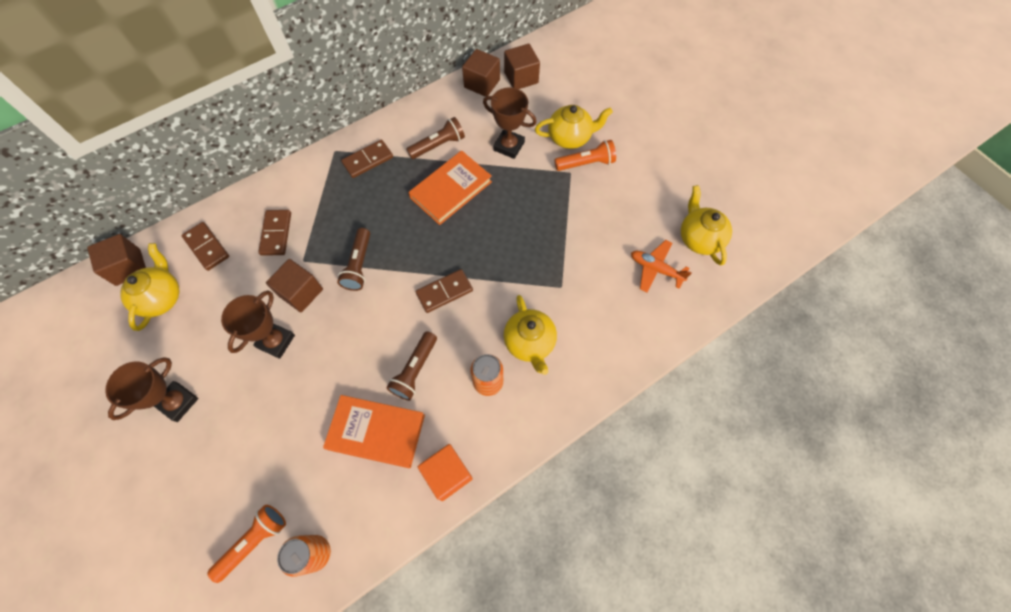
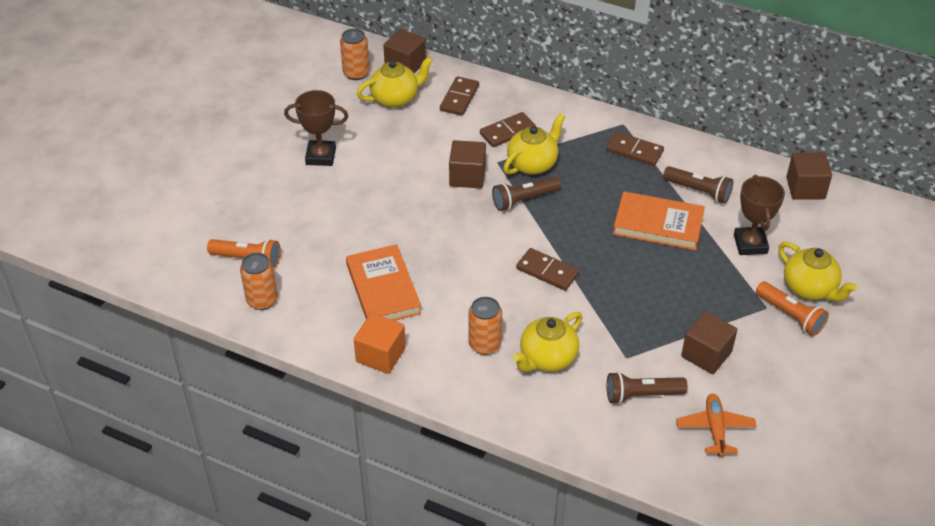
camera: 60 degrees right, 20 degrees down
brown trophy [221,291,295,359] -> none
brown flashlight [386,331,437,401] -> brown flashlight moved to [607,372,688,404]
brown cube [504,44,540,89] -> brown cube moved to [681,311,737,374]
yellow teapot [681,185,732,266] -> yellow teapot moved to [503,113,565,175]
none -> orange can [340,28,370,80]

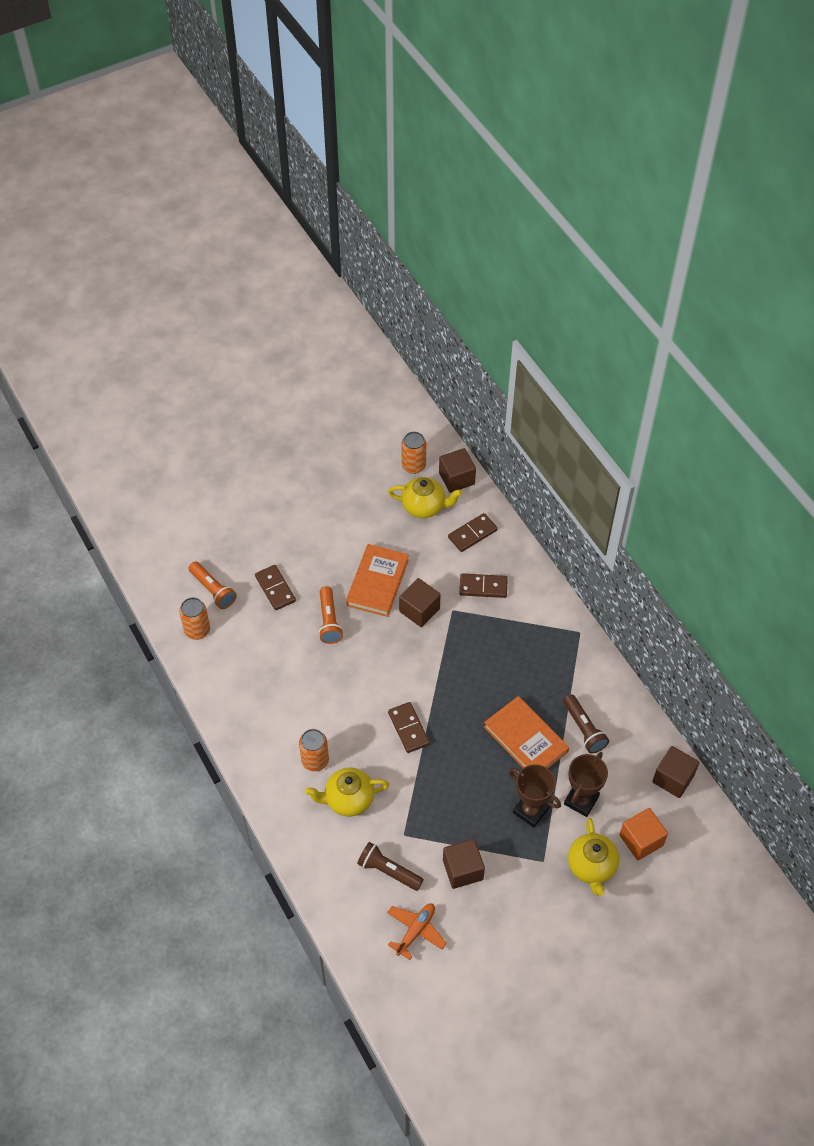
camera: 35 degrees right, 10 degrees up
brown trophy [284,90,348,166] -> brown trophy moved to [509,764,561,828]
orange book [346,244,422,321] -> orange book moved to [346,544,409,617]
orange cube [354,313,406,374] -> orange cube moved to [619,808,668,860]
brown flashlight [492,177,561,211] -> none
yellow teapot [503,113,565,175] -> none
brown domino [606,132,664,166] -> brown domino moved to [255,565,296,610]
orange flashlight [756,281,829,336] -> orange flashlight moved to [318,586,343,644]

